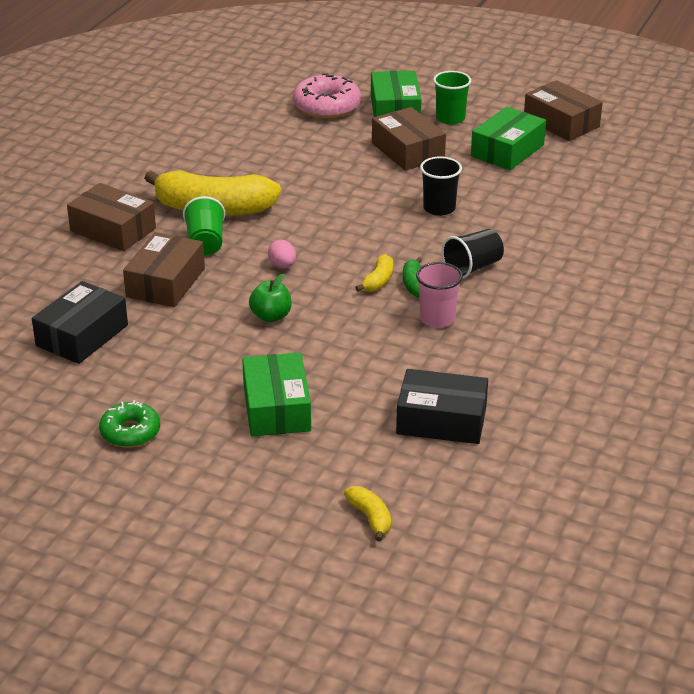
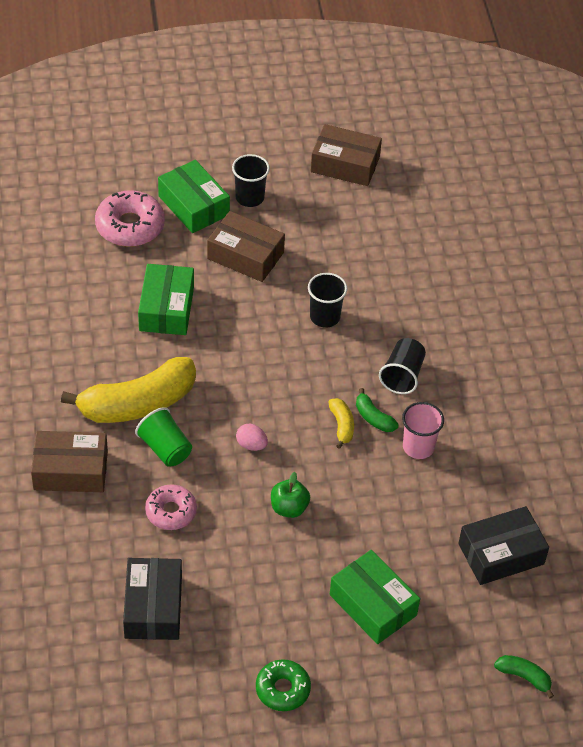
camera: 35 degrees left, 15 degrees up
brown box [123,232,205,307] -> pink donut [145,484,197,530]
yellow banana [344,486,391,542] -> green banana [494,655,554,698]
green cup [433,71,471,125] -> black cup [232,154,270,207]
green box [471,107,546,170] -> green box moved to [138,264,194,335]

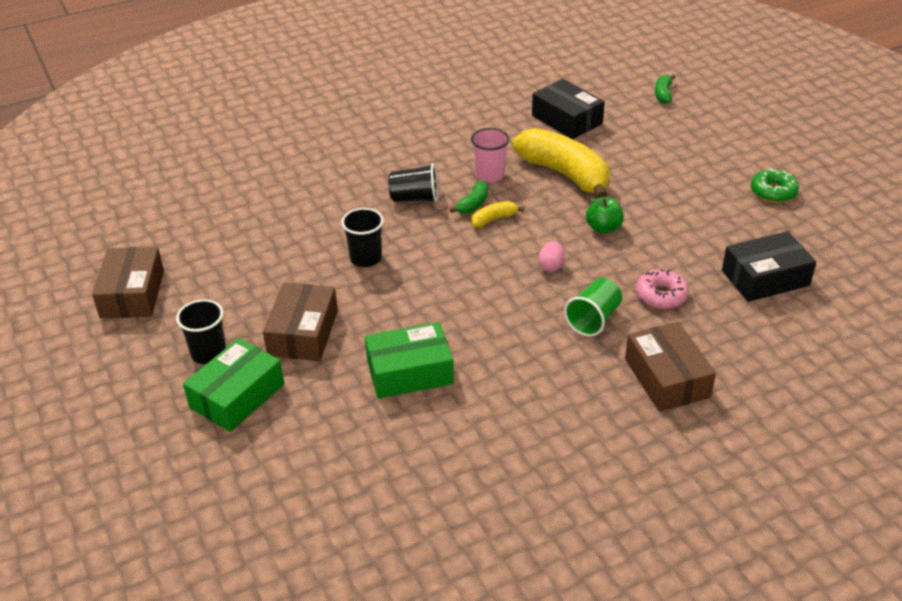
camera: 105 degrees left, 10 degrees down
yellow banana [61,357,196,423] -> yellow banana moved to [512,128,610,198]
pink donut [95,190,165,247] -> none
green box [330,550,420,644] -> none

